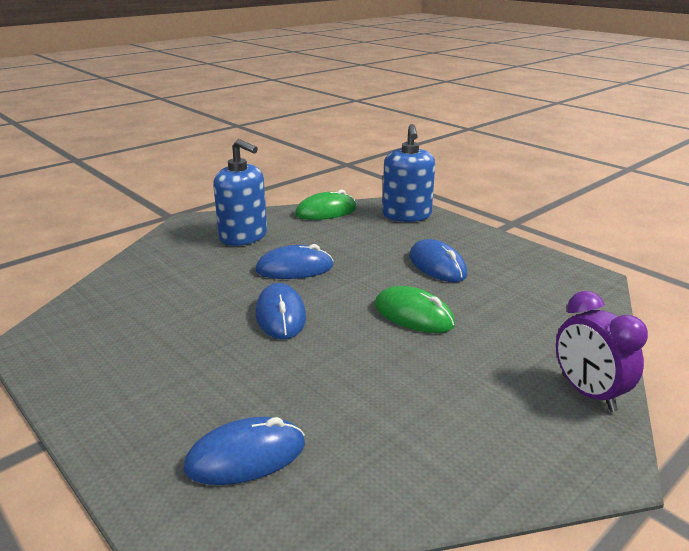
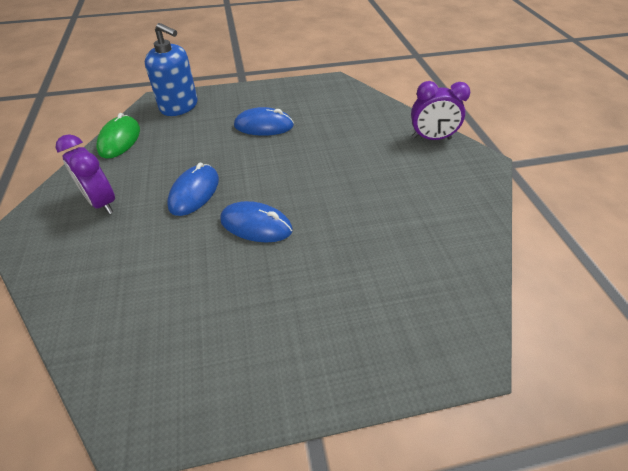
camera: 60 degrees left, 20 degrees up
blue mouse [183,417,305,485] -> none
blue soap dispenser [213,139,267,246] -> purple clock [56,134,115,214]
green mouse [375,286,455,333] -> none

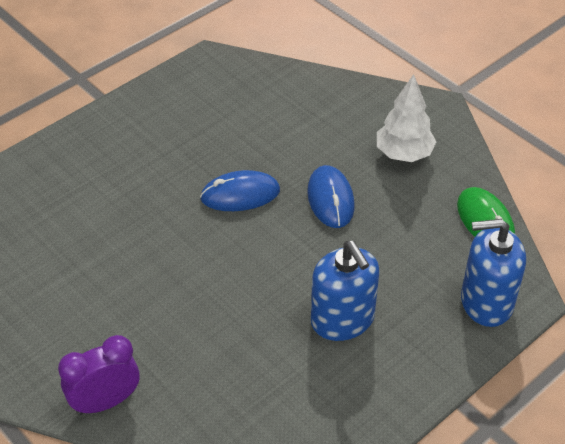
camera: 150 degrees right, 0 degrees up
purple clock [56,134,115,214] -> white tree [377,74,436,162]
blue mouse [234,107,294,136] -> blue soap dispenser [311,241,380,341]

